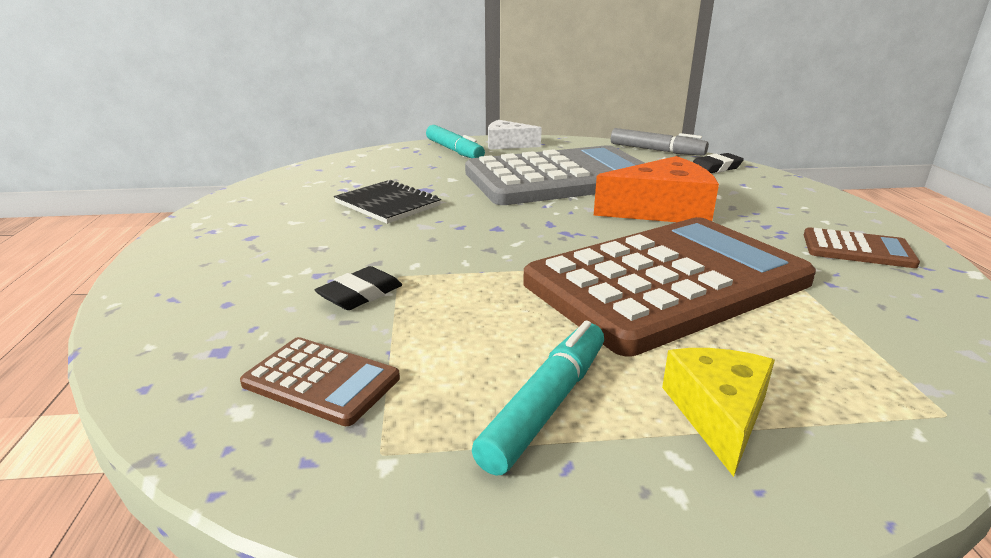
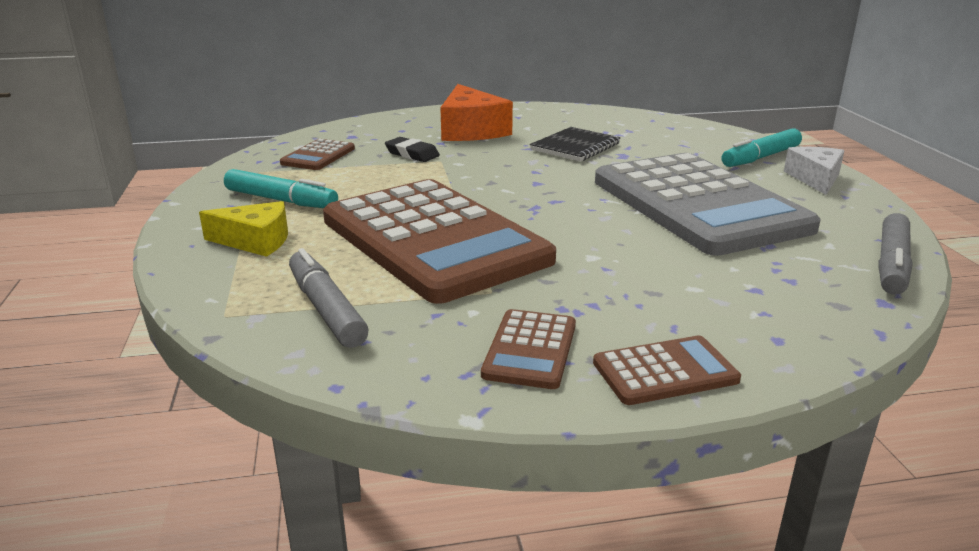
camera: 85 degrees right, 0 degrees up
orange cheese [594,156,719,222] -> orange cheese moved to [440,84,513,141]
black eraser [693,153,744,173] -> none
none -> grey marker [289,248,368,348]
none -> brown calculator [593,336,741,405]

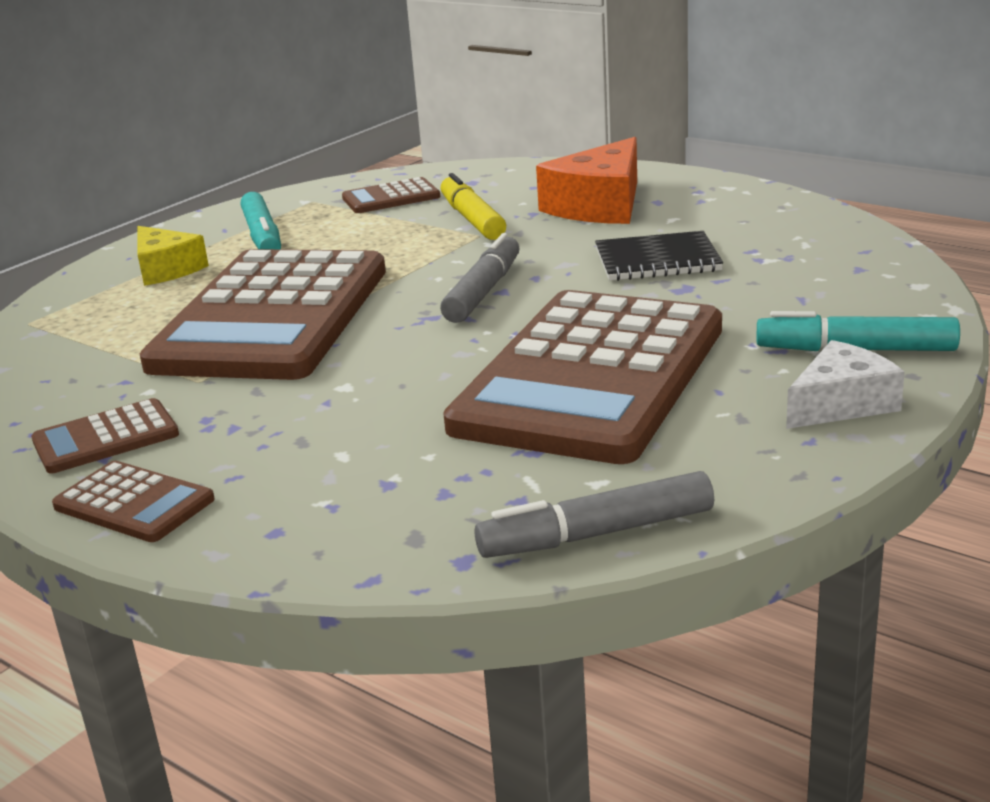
camera: 50 degrees right, 0 degrees up
grey marker [289,248,368,348] -> grey marker moved to [440,233,520,323]
black eraser [385,137,440,162] -> yellow marker [440,173,506,240]
grey calculator [595,153,821,256] -> brown calculator [443,290,722,464]

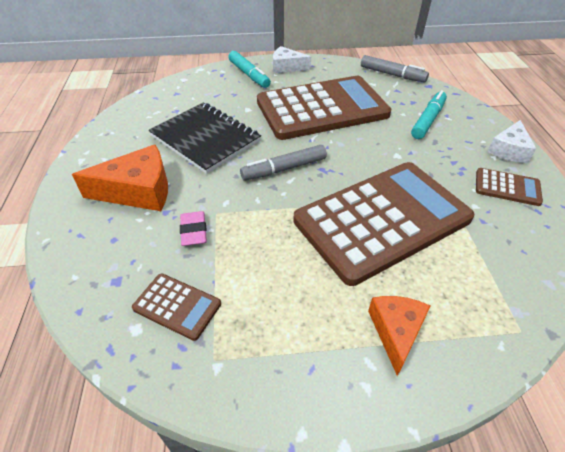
camera: 135 degrees left, 20 degrees up
brown calculator [52,461,215,542] -> white cheese [487,120,536,163]
yellow cheese [137,226,209,286] -> orange cheese [368,296,430,376]
turquoise marker [241,192,281,249] -> turquoise marker moved to [411,90,447,139]
yellow marker [440,173,506,240] -> pink eraser [180,211,207,246]
black notebook [595,231,723,281] -> black notebook [148,102,261,174], size x1.56

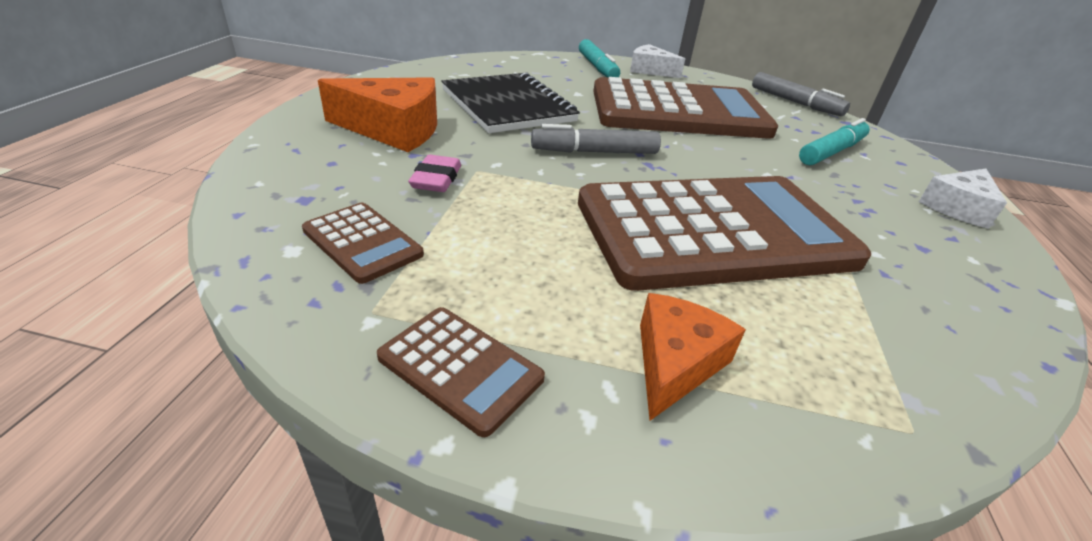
camera: 15 degrees right, 10 degrees down
brown calculator [476,168,543,206] -> brown calculator moved to [377,307,545,437]

